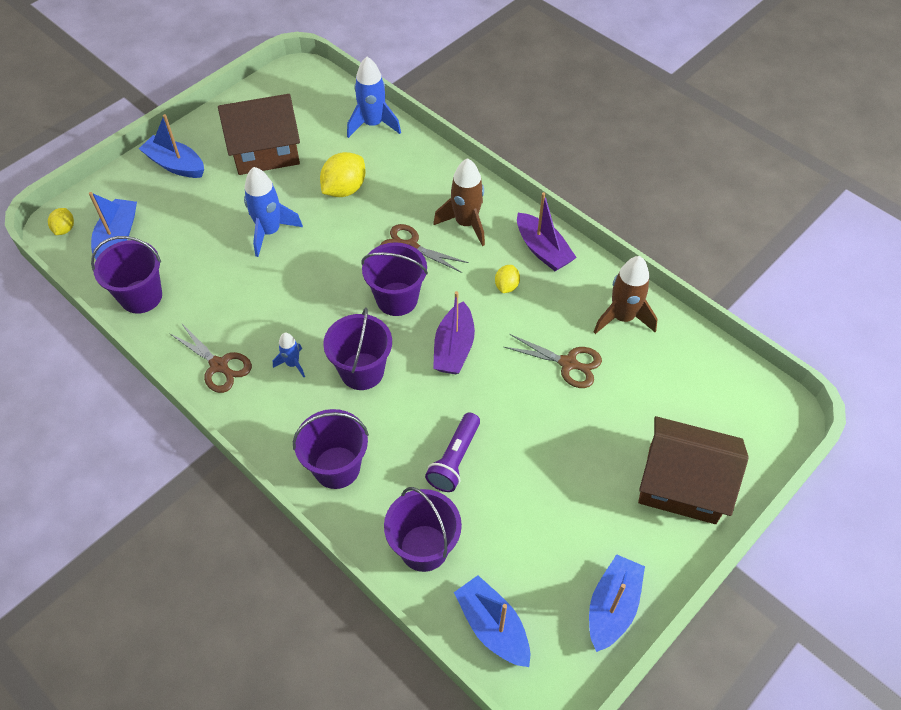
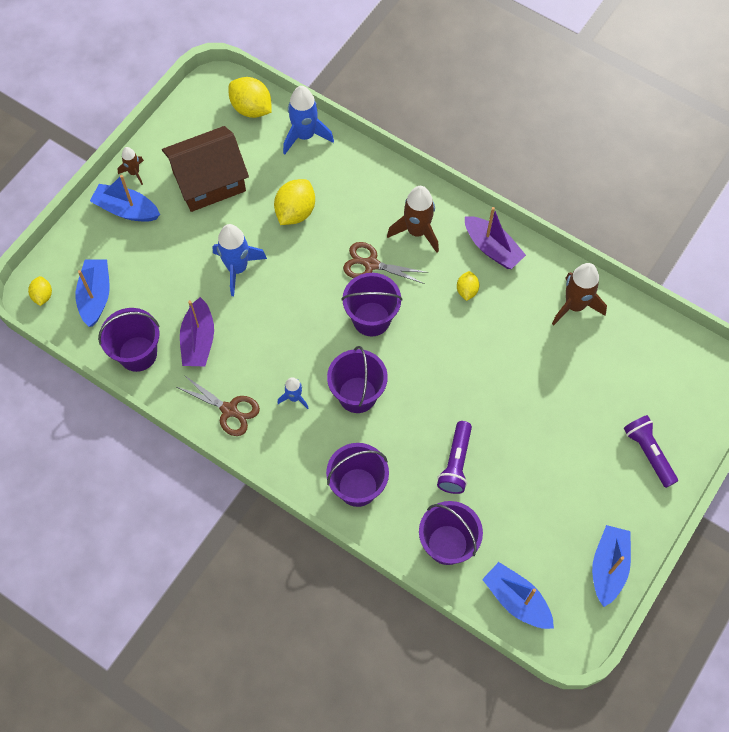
camera: 10 degrees left, 10 degrees up
purple boat [433,291,475,374] -> purple boat moved to [180,297,214,366]
brown scissors [504,334,602,388] -> none
brown house [638,416,749,524] -> purple flashlight [623,415,678,488]
none -> brown rocket [117,147,144,185]
none -> yellow lemon [229,77,272,118]

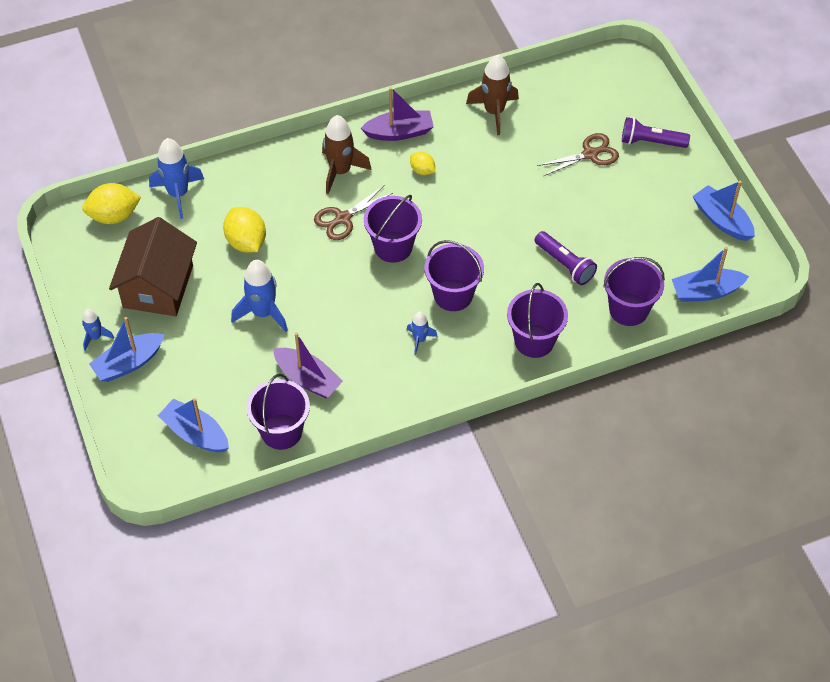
camera: 55 degrees left, 10 degrees down
yellow lemon [28,276,52,306] -> none
brown rocket [117,147,144,185] -> blue rocket [82,309,114,350]
brown scissors [177,375,260,436] -> brown scissors moved to [537,133,619,176]

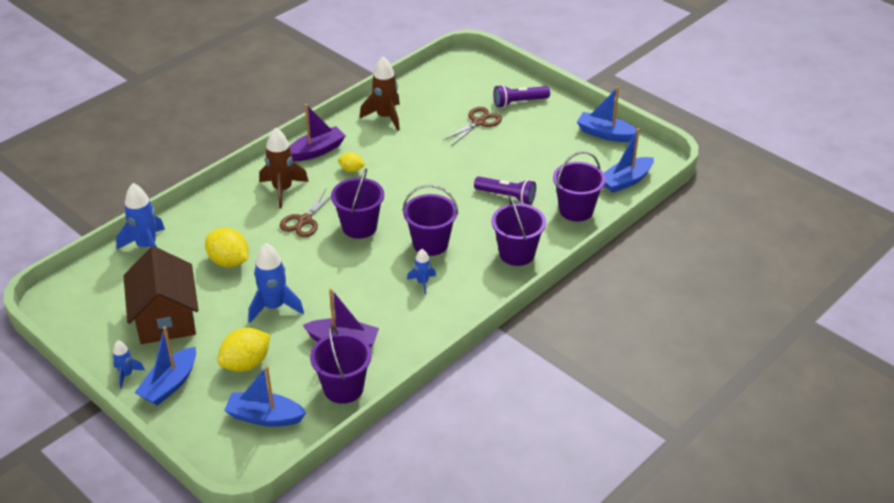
camera: 25 degrees left, 15 degrees down
yellow lemon [82,183,141,224] -> yellow lemon moved to [217,328,270,372]

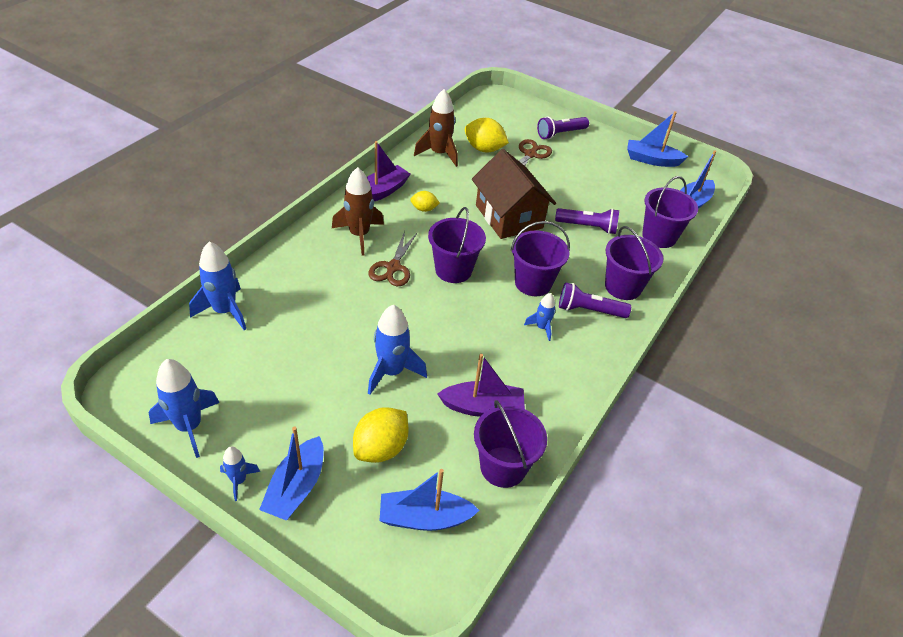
camera: 15 degrees left, 5 degrees up
brown house [124,246,199,344] -> brown house moved to [472,149,556,239]
yellow lemon [205,228,248,267] -> yellow lemon moved to [465,118,509,152]
none -> blue rocket [149,359,220,458]
none -> purple flashlight [559,282,631,318]

